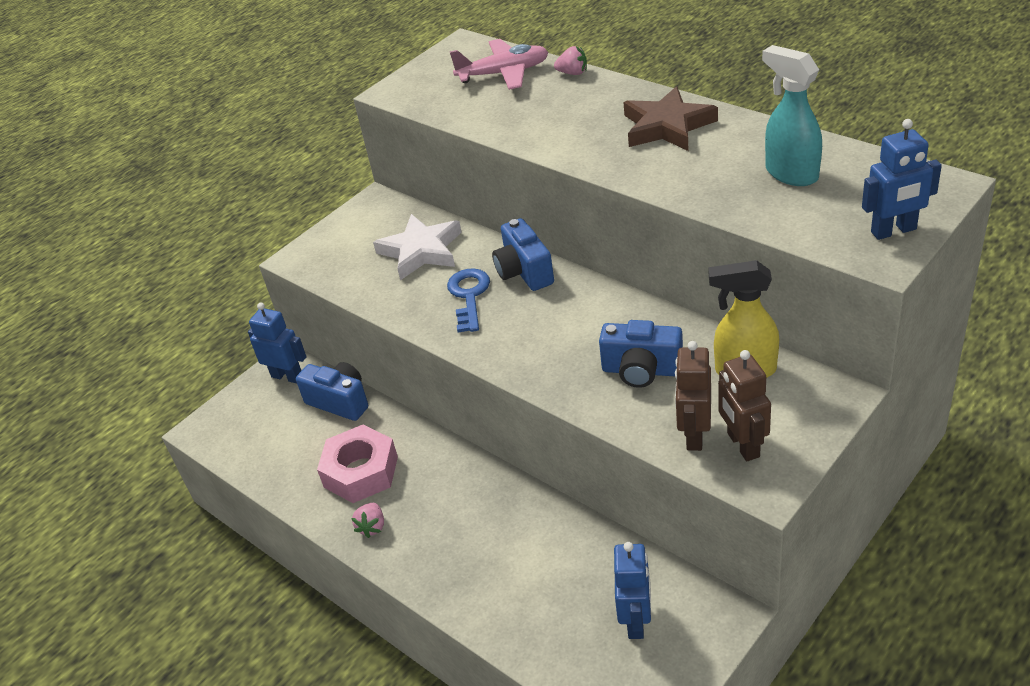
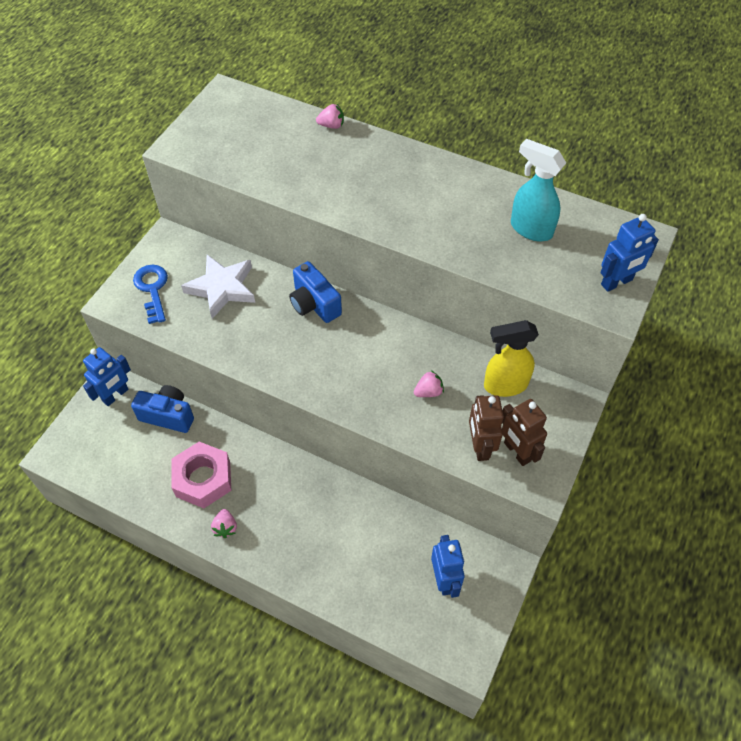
camera: 20 degrees left, 15 degrees up
blue robot [248,302,306,383] -> blue robot turned 120 degrees clockwise [83,347,131,406]
blue key [447,268,490,333] -> blue key moved to [133,265,168,324]
pink plane [450,39,548,90] -> none
blue camera [599,320,683,388] -> pink strawberry [414,370,444,397]
brown star [624,86,718,151] -> none

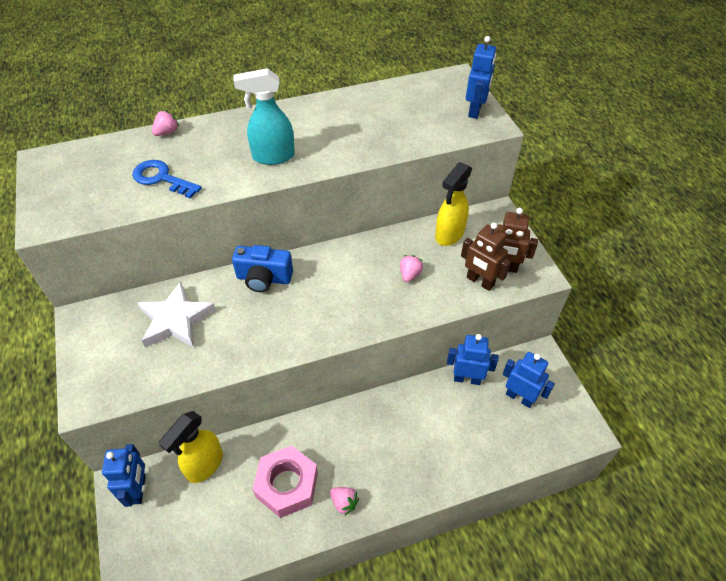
camera: 45 degrees left, 5 degrees down
blue camera [131,385,194,433] -> yellow spray bottle [158,411,223,483]
blue key [133,265,168,324] -> blue key moved to [132,160,202,198]
turquoise spray bottle [511,139,566,242] -> turquoise spray bottle moved to [233,68,295,165]
none -> blue robot [447,334,499,385]

